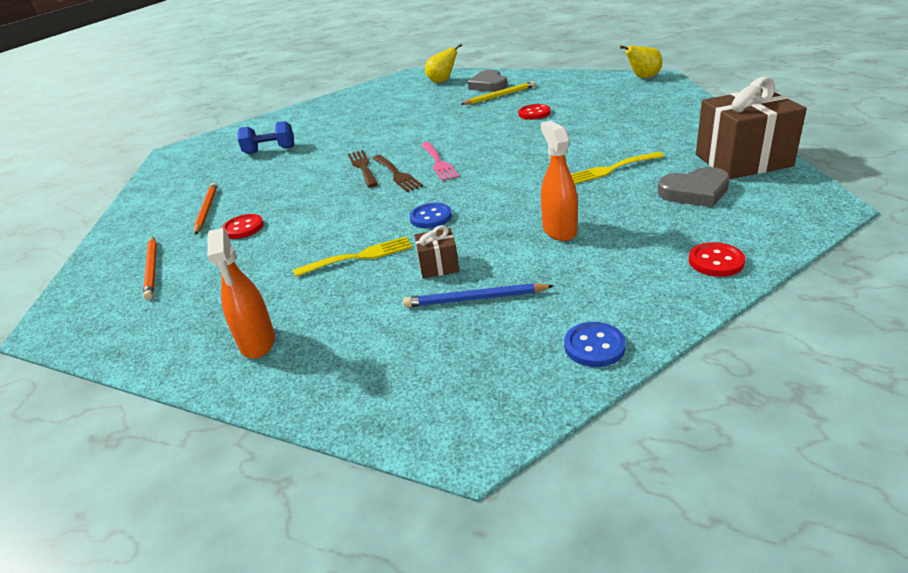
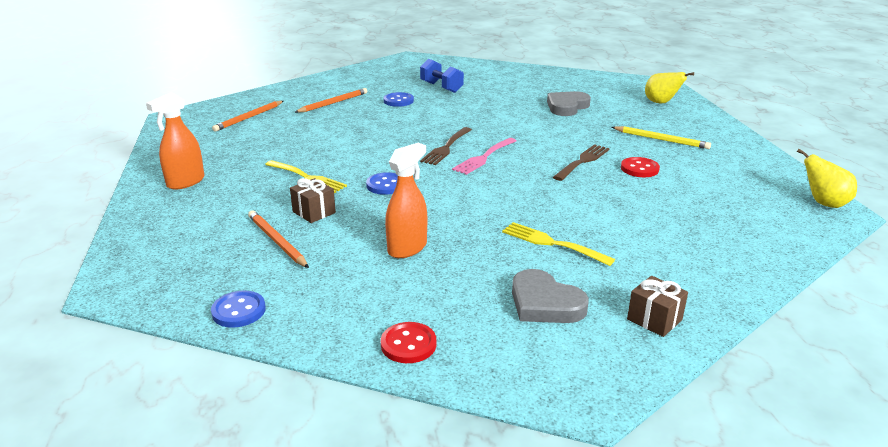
camera: 50 degrees right, 5 degrees down
red button [222,214,264,239] -> none
brown fork [348,150,378,187] -> brown fork moved to [553,144,610,181]
blue pencil [403,283,553,307] -> orange pencil [248,210,309,268]
grey heart [468,70,508,92] -> grey heart moved to [547,91,591,116]
brown gift [696,77,807,179] -> brown gift [627,276,688,337], size x0.46
none -> blue button [383,92,414,107]

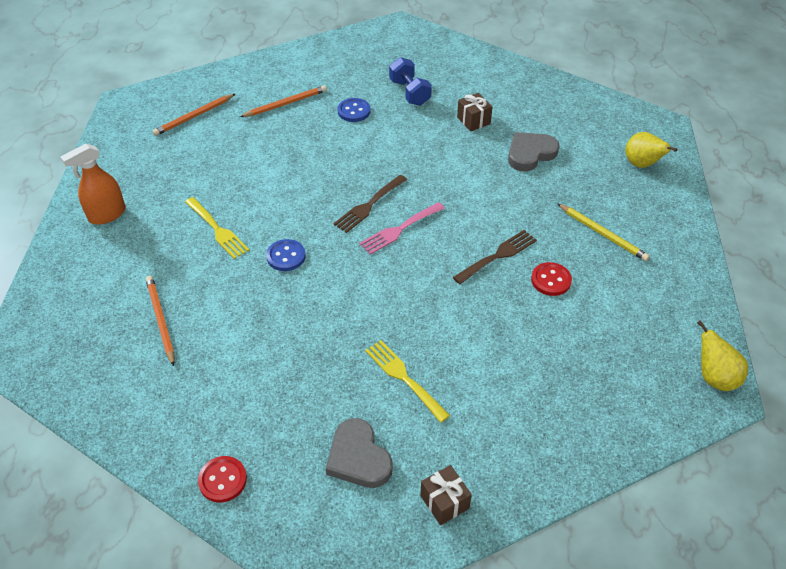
camera: 15 degrees right, 20 degrees up
blue button [211,291,266,328] -> none
brown gift [290,178,336,223] -> brown gift moved to [457,93,492,131]
orange spray bottle [385,143,427,258] -> none

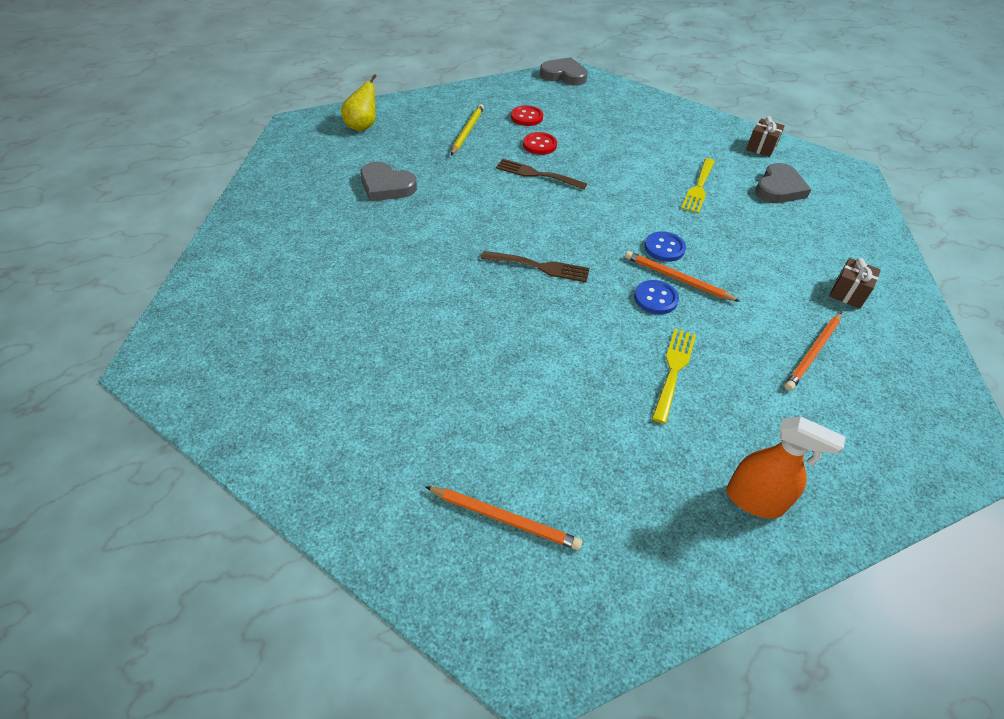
camera: 120 degrees left, 0 degrees up
red button [198,456,247,503] -> red button moved to [511,105,543,126]
orange pencil [240,85,327,117] -> orange pencil moved to [625,251,740,302]
blue button [338,98,371,122] -> blue button moved to [644,231,686,262]
pink fork [359,202,445,255] -> none
blue dumbbell [389,57,432,106] -> none
brown gift [457,93,492,131] -> brown gift moved to [829,258,881,309]
yellow pear [697,320,748,391] -> grey heart [540,57,588,86]

